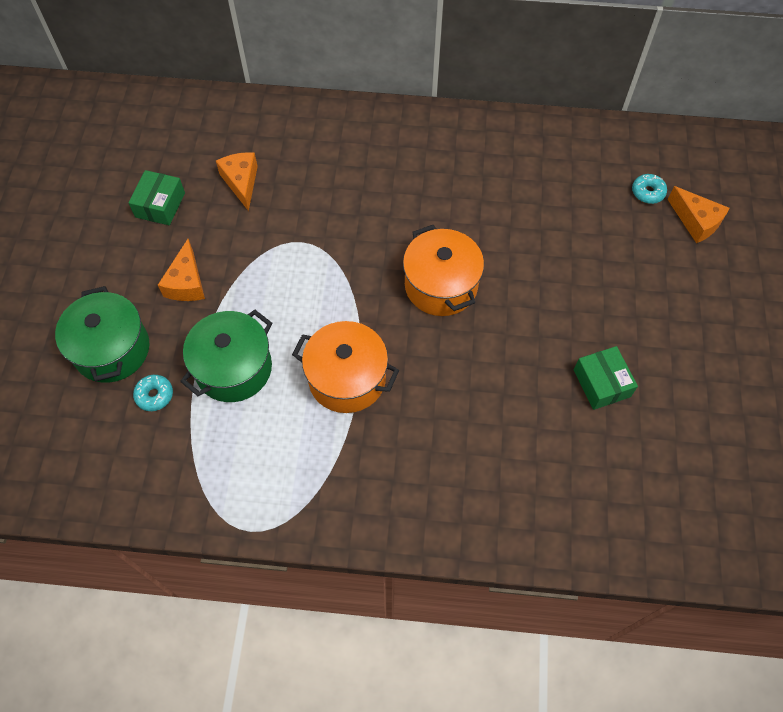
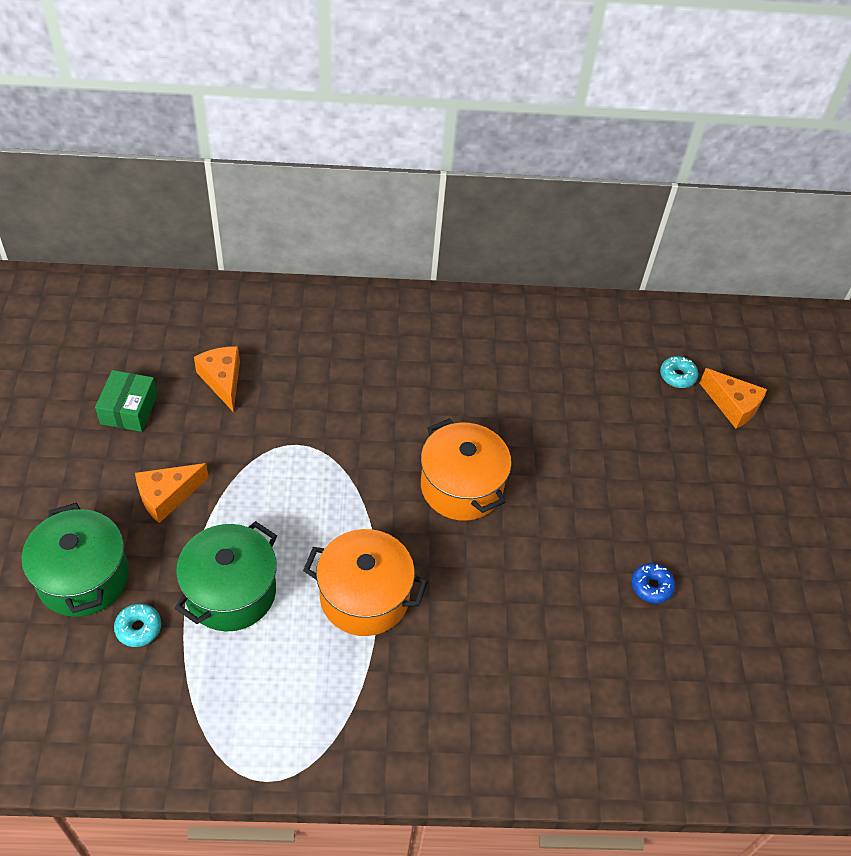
camera: 10 degrees left, 10 degrees down
orange cheese [158,239,205,301] -> orange cheese turned 60 degrees clockwise [135,463,209,523]
green box [574,346,638,410] -> blue donut [632,563,675,604]

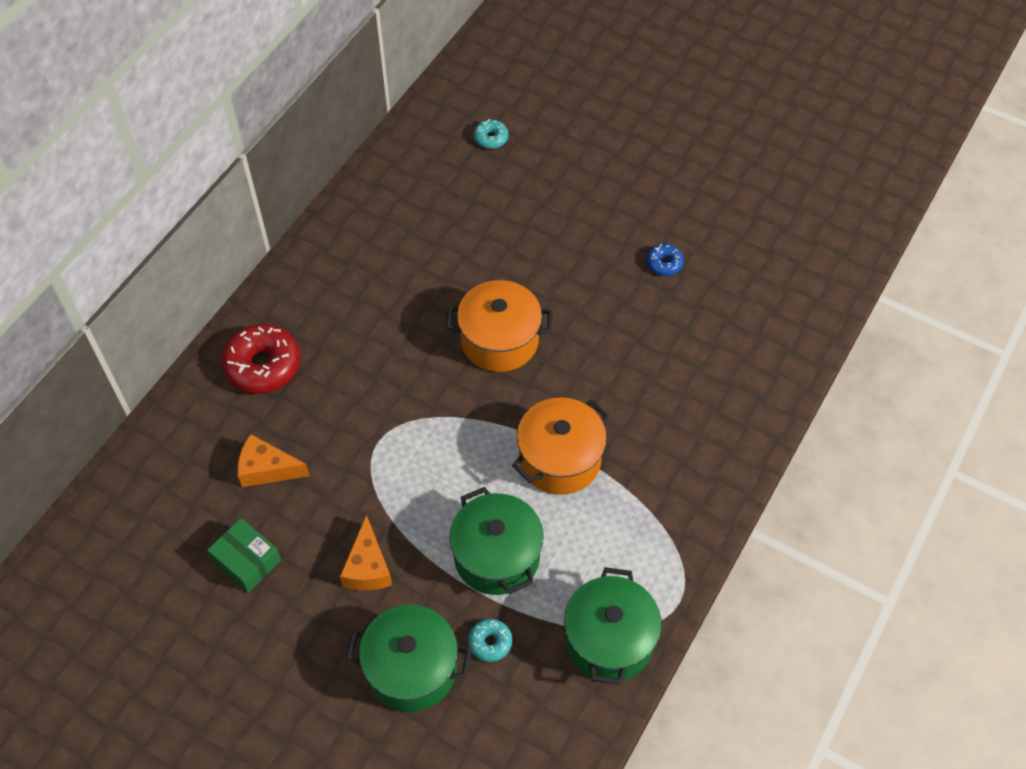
camera: 55 degrees left, 5 degrees up
orange cheese [700,368,767,429] -> none
none -> red donut [221,324,301,394]
none -> green pot [564,567,661,685]

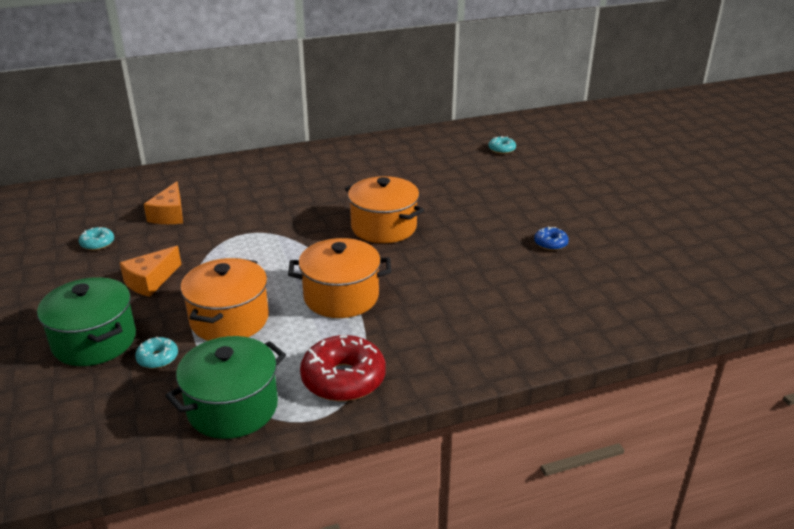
camera: 40 degrees right, 25 degrees down
green box [207,518,281,593] -> turquoise donut [79,227,114,251]
red donut [221,324,301,394] -> red donut moved to [300,335,386,402]
orange cheese [237,434,310,487] -> orange cheese turned 135 degrees counterclockwise [144,181,183,224]
green pot [449,487,544,595] -> orange pot [181,258,269,341]

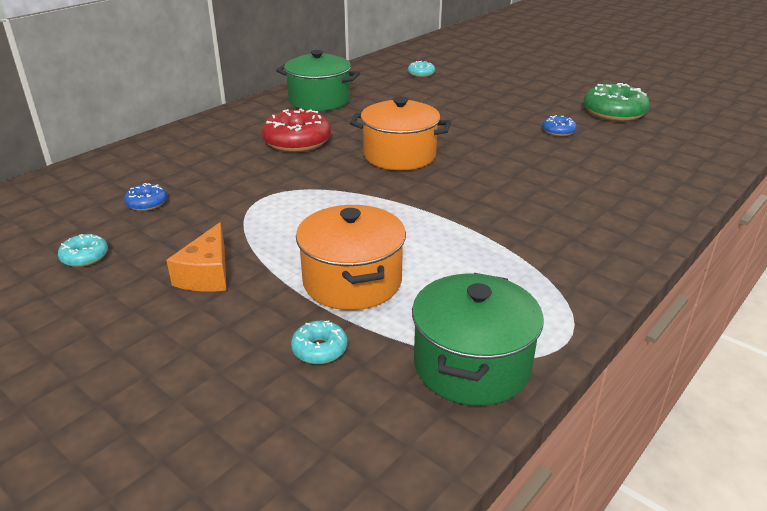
camera: 30 degrees left, 0 degrees up
green pot [37,277,136,366] -> green pot moved to [276,50,360,111]
orange cheese [144,181,183,224] -> blue donut [124,183,167,211]
orange pot [288,238,391,318] -> none
red donut [300,335,386,402] -> red donut moved to [261,108,331,153]
none -> green donut [584,83,650,122]

